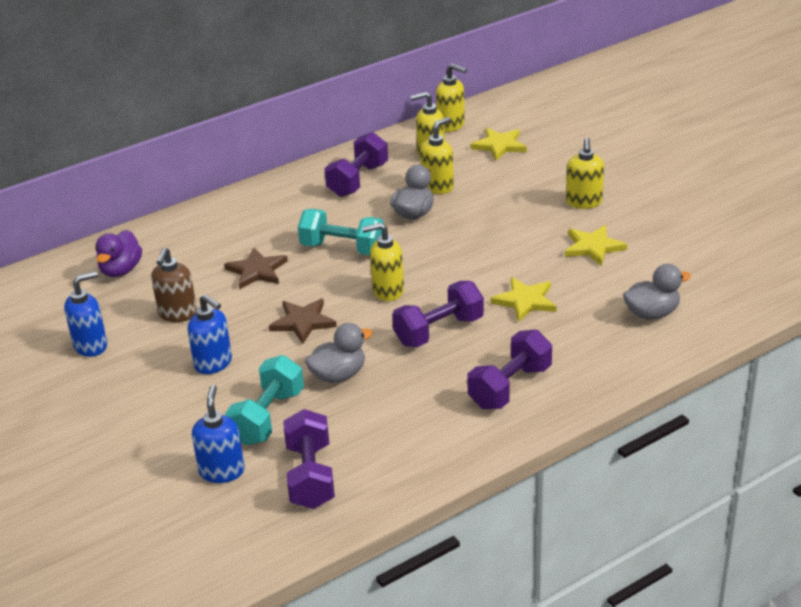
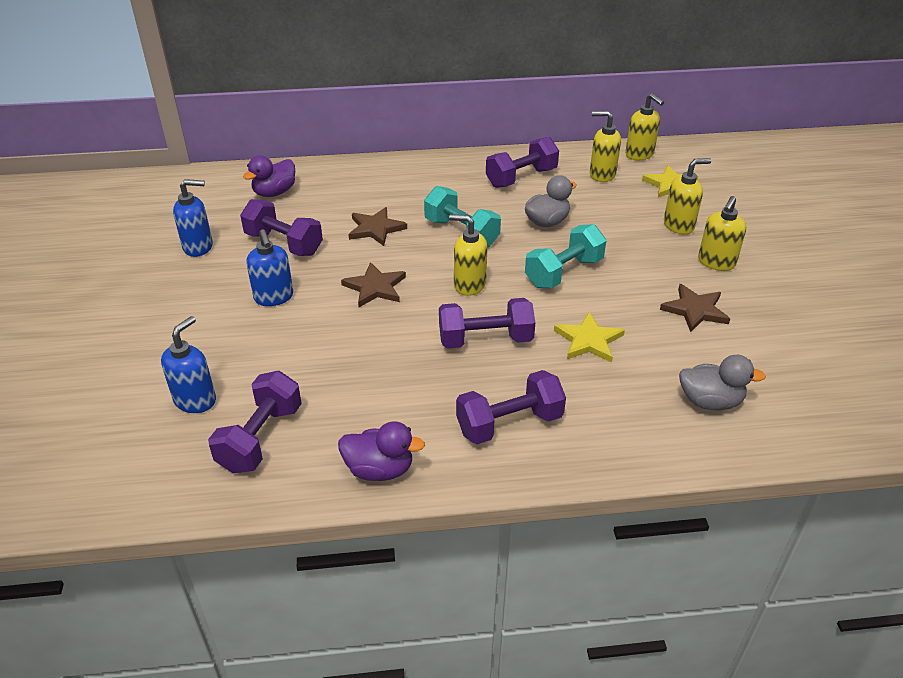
camera: 25 degrees right, 5 degrees up
brown soap dispenser [151,247,197,322] -> purple dumbbell [240,199,323,256]
turquoise dumbbell [225,355,304,445] -> turquoise dumbbell moved to [525,224,607,288]
grey duck [305,323,373,383] -> none
yellow soap dispenser [420,117,454,194] -> yellow soap dispenser moved to [664,158,711,234]
yellow star [565,225,627,266] -> brown star [660,284,730,332]
none -> purple duck [338,422,425,481]

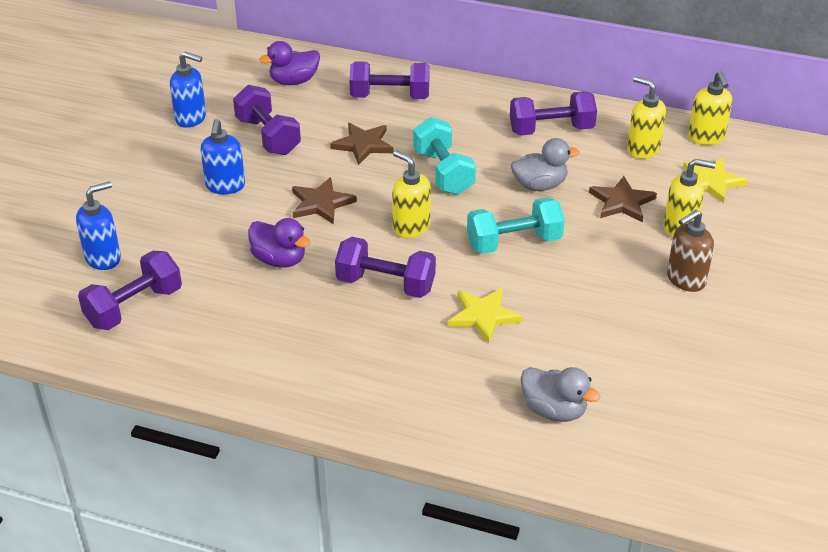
camera: 25 degrees right, 0 degrees up
purple duck [338,422,425,481] -> purple duck moved to [248,218,311,268]
purple dumbbell [456,370,566,444] -> purple dumbbell moved to [350,61,430,99]
brown star [660,284,730,332] -> brown star moved to [589,176,657,222]
yellow soap dispenser [698,196,746,271] -> brown soap dispenser [667,210,714,292]

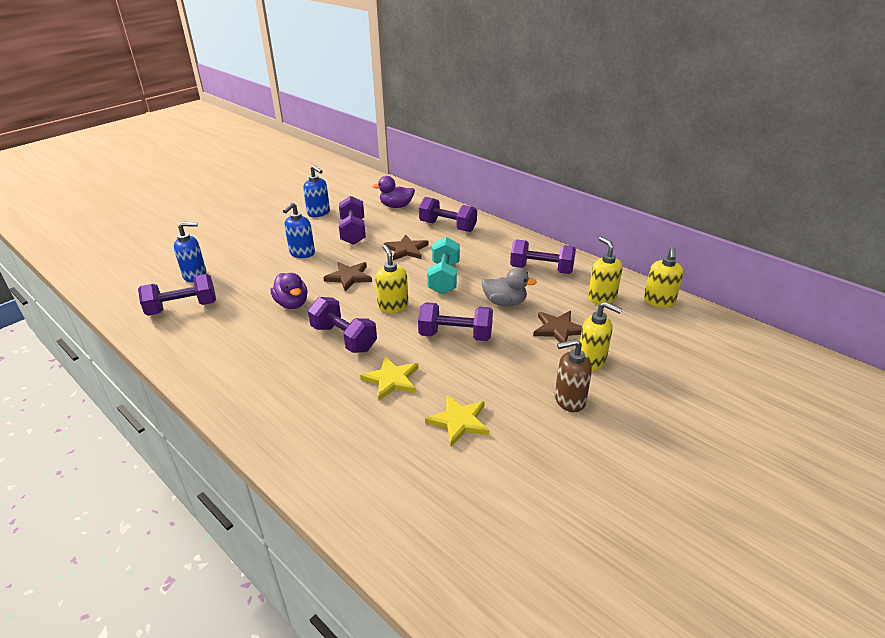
camera: 25 degrees right, 5 degrees down
turquoise dumbbell [467,197,565,254] -> purple dumbbell [418,302,493,341]
grey duck [521,367,600,422] -> none
yellow star [683,158,748,203] -> yellow star moved to [425,395,489,446]

